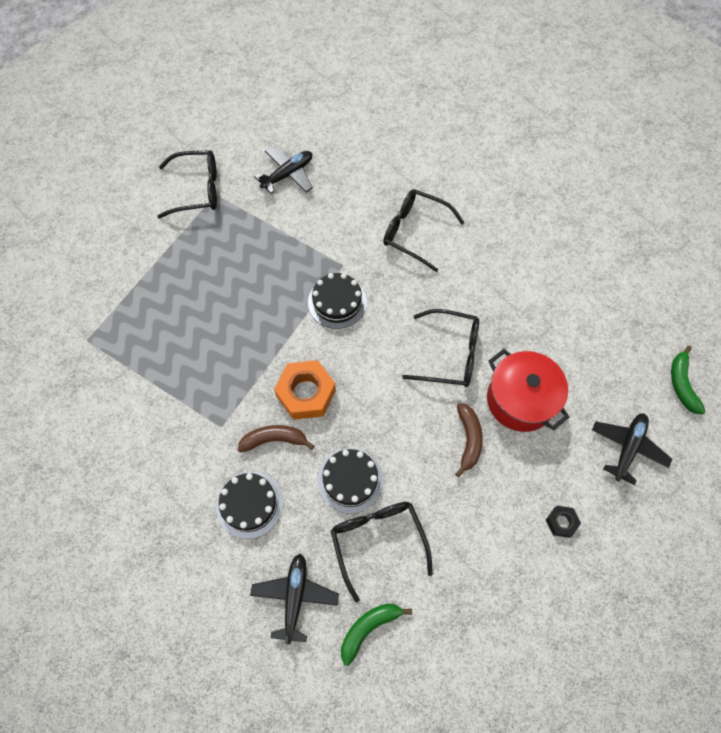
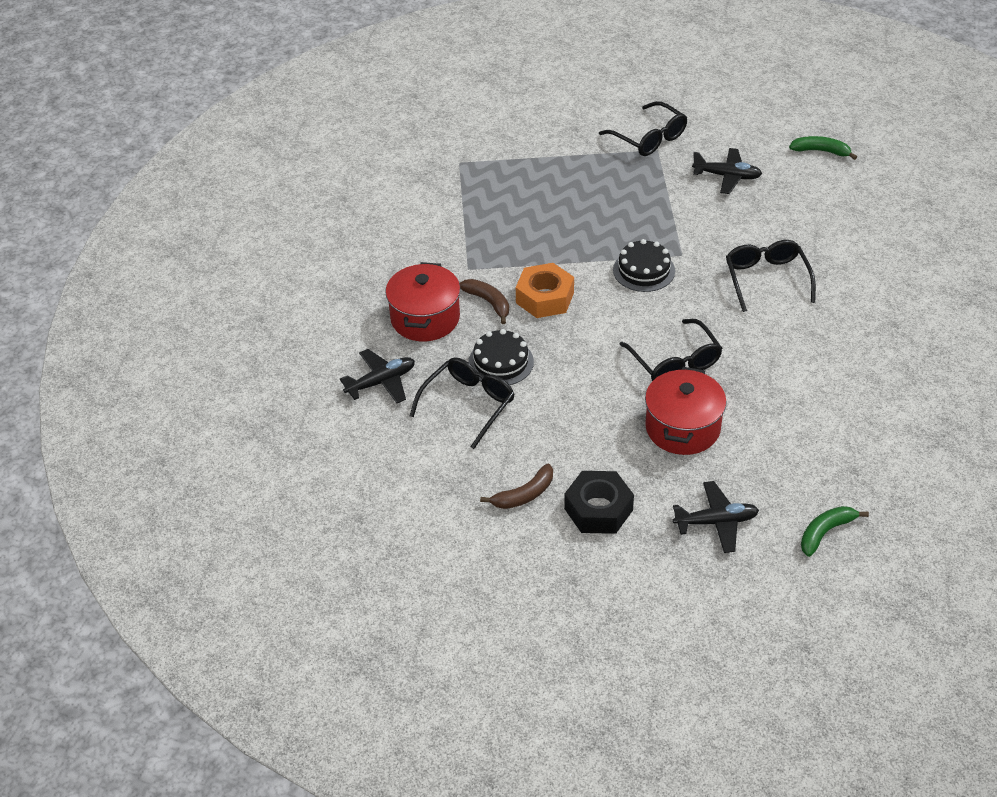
camera: 55 degrees right, 20 degrees down
black cake [216,471,283,539] -> red pot [385,262,460,341]
green banana [341,604,412,666] -> green banana moved to [789,136,857,160]
brown banana [455,403,483,477] -> brown banana moved to [480,464,553,509]
black nut [546,506,581,538] -> black nut [564,471,634,534], size x2.02

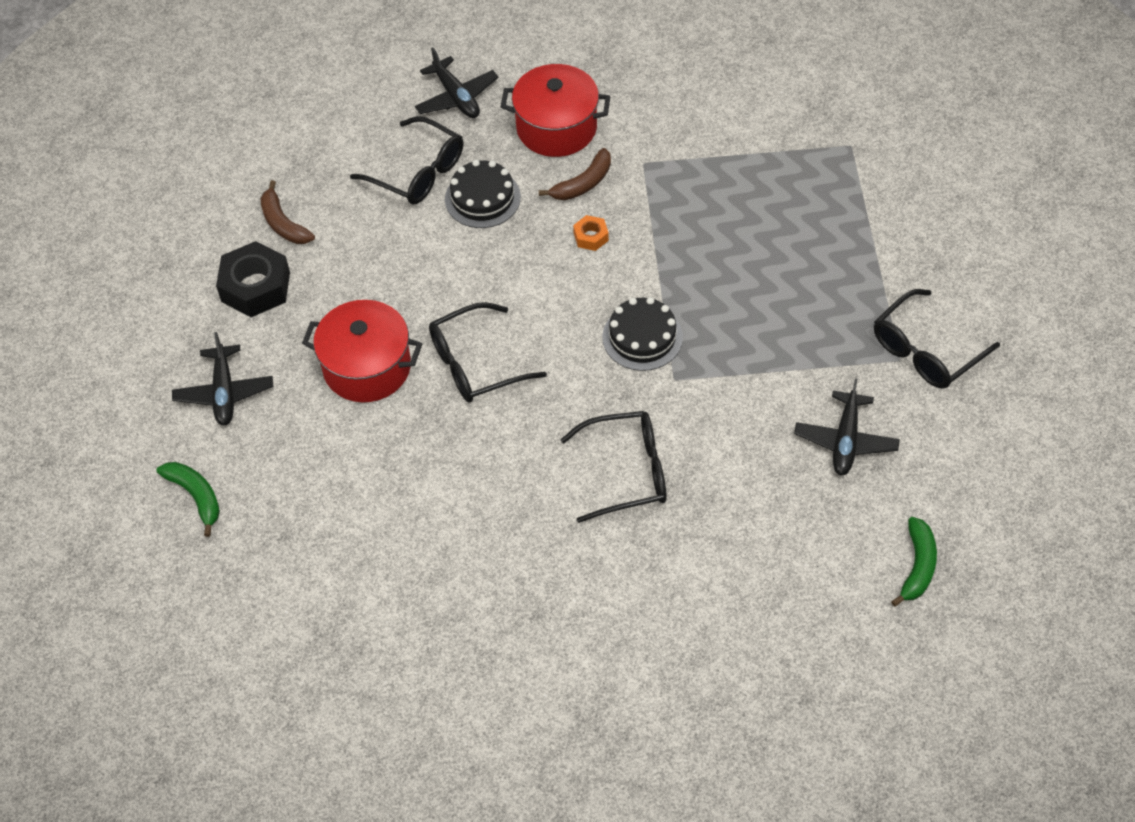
camera: 90 degrees right, 10 degrees up
orange nut [516,263,574,318] -> orange nut [573,215,609,251], size x0.49

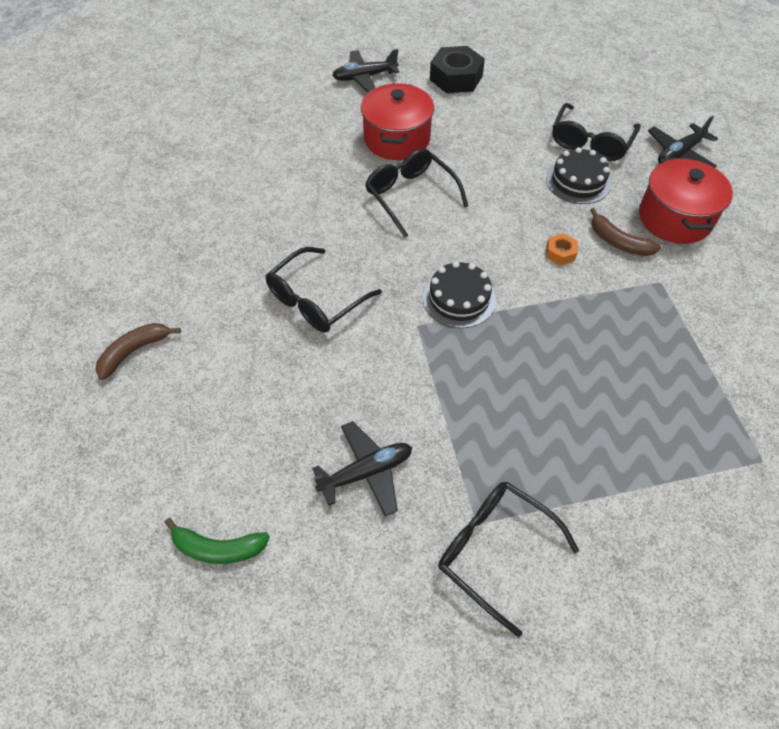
camera: 80 degrees right, 0 degrees up
green banana [156,462,220,537] -> none
brown banana [260,180,315,244] -> brown banana moved to [95,323,181,380]
black glasses [560,411,666,523] -> black glasses turned 60 degrees clockwise [265,247,382,333]
black plane [794,378,900,475] -> black plane turned 150 degrees clockwise [312,421,412,517]

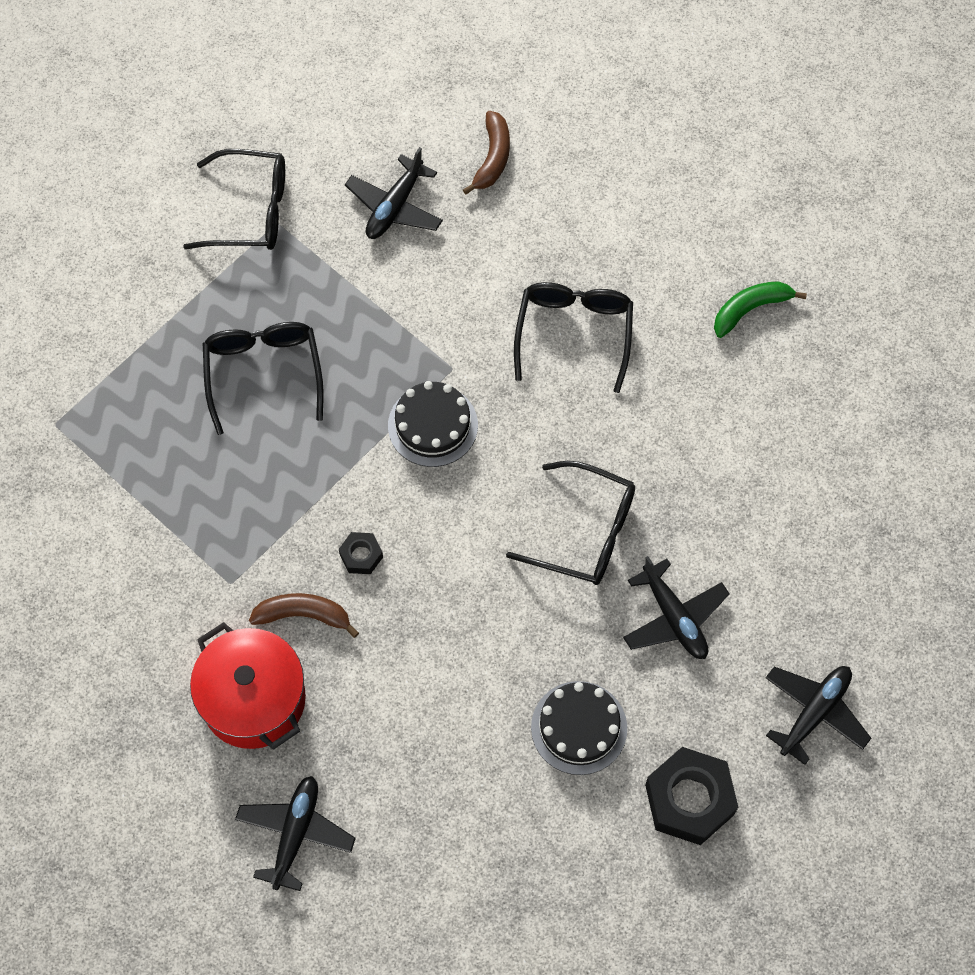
camera: 145 degrees right, 10 degrees up
brown banana [95,323,181,380] -> brown banana moved to [463,111,510,195]
green banana [165,518,270,564] -> green banana moved to [714,281,807,338]
red pot [361,83,434,160] -> black plane [623,556,729,659]
black cake [546,147,611,204] -> black cake moved to [531,681,627,775]
orange nut [546,233,578,266] -> black nut [339,532,383,574]
black glasses [552,103,641,161] -> black glasses moved to [203,322,324,435]

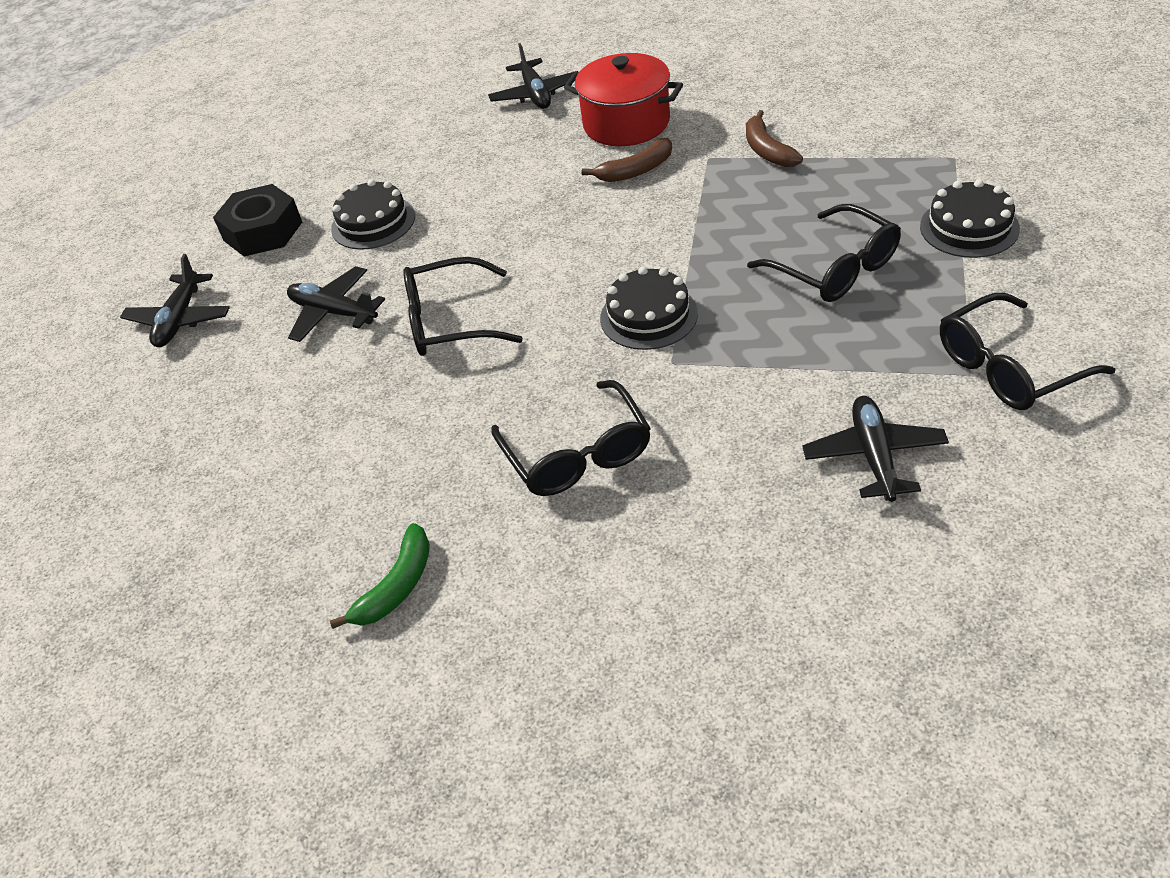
camera: 155 degrees right, 20 degrees down
black nut [339,532,383,574] -> none
brown banana [463,111,510,195] -> brown banana moved to [746,110,803,167]
none -> black cake [920,180,1020,258]

